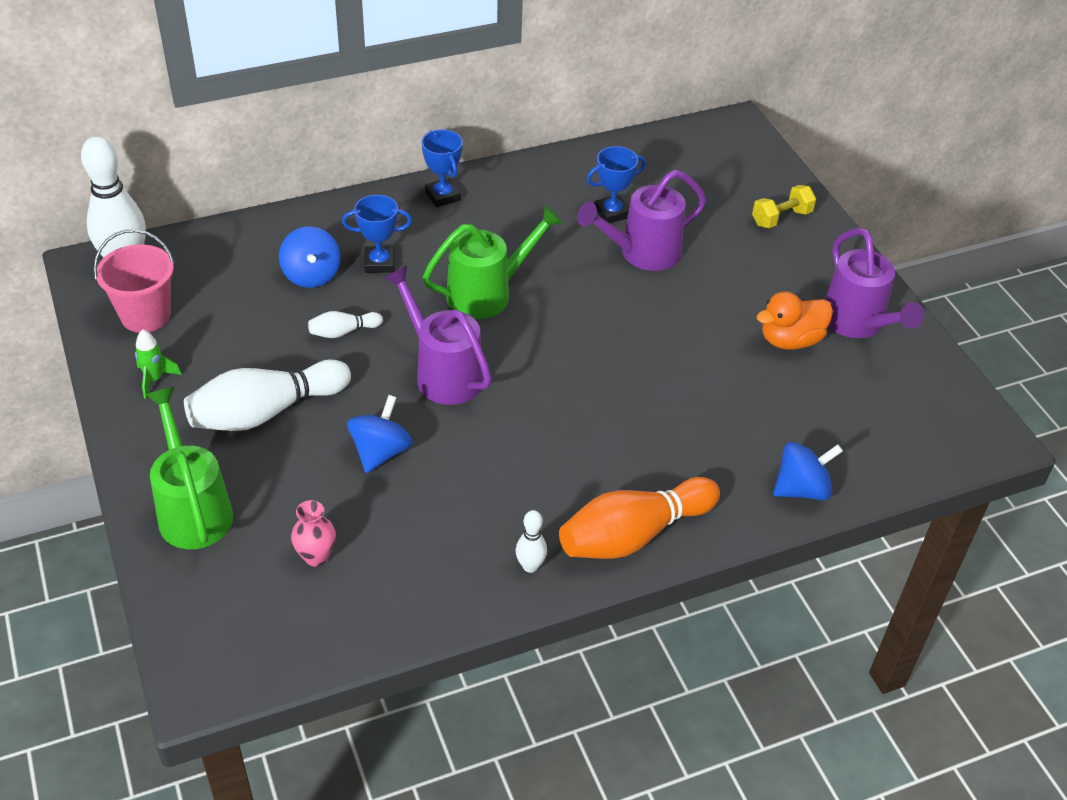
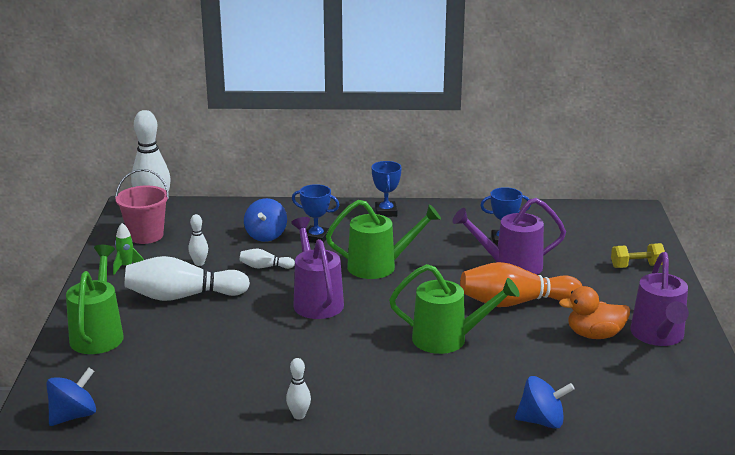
camera: 25 degrees right, 20 degrees down
pink vase [291,500,336,566] -> none
blue spinning top [347,395,413,473] -> blue spinning top moved to [46,367,96,426]
orange bowling pin [559,477,720,559] -> orange bowling pin moved to [460,262,582,307]
none -> white bowling pin [188,214,208,266]
none -> green watering can [389,264,520,354]

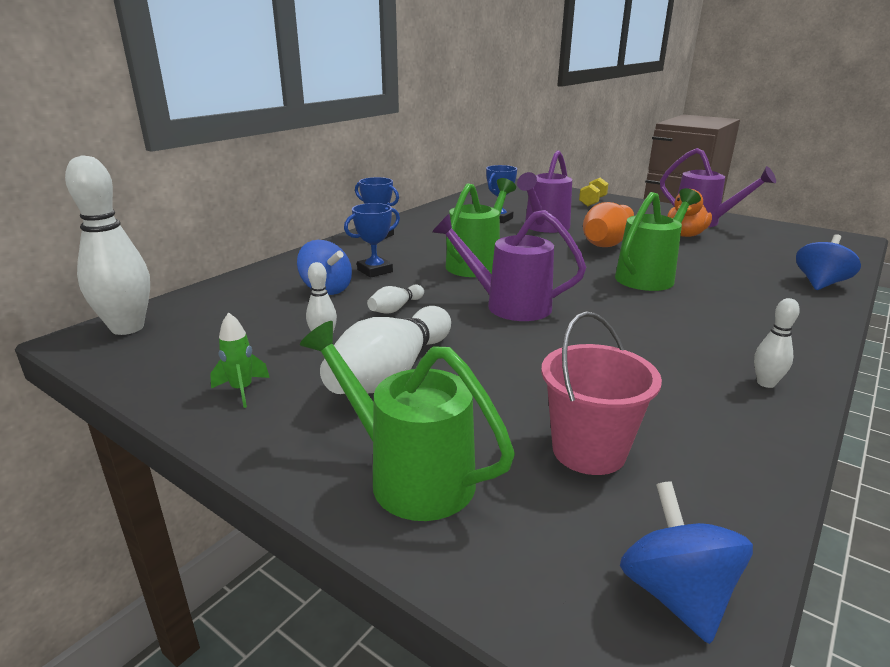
camera: 55 degrees left, 0 degrees up
pink bucket [115,169,169,244] -> pink bucket moved to [541,311,662,475]

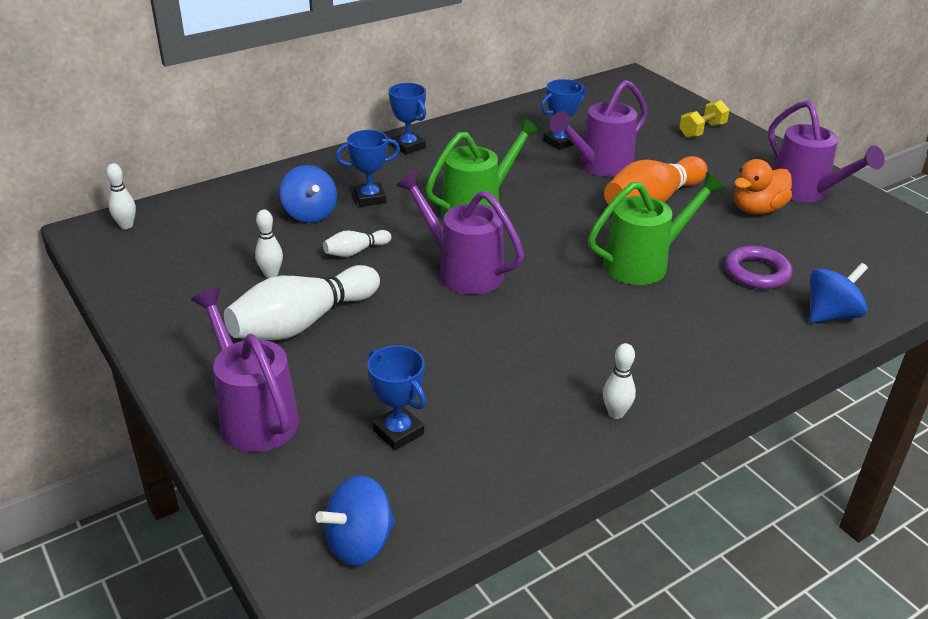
camera: 20 degrees right, 10 degrees up
white bowling pin [65,155,150,335] -> white bowling pin [106,163,136,229], size x0.47
green rocket [210,312,270,408] -> none
green watering can [300,321,515,521] -> purple watering can [191,287,299,452]
pink bucket [541,311,662,475] -> blue trophy [367,345,426,450]
blue spinning top [620,481,753,644] -> blue spinning top turned 135 degrees counterclockwise [316,475,395,566]
none -> purple ring [725,246,792,289]

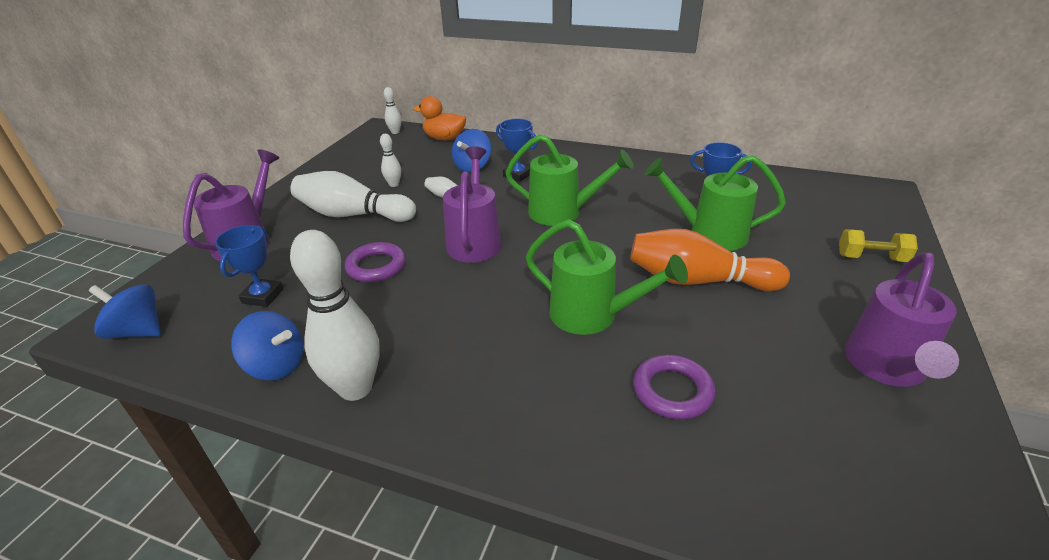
camera: 55 degrees right, 0 degrees up
blue trophy [389,83,426,155] -> none
purple watering can [550,80,648,177] -> green watering can [645,155,786,251]
white bowling pin [603,343,636,419] -> white bowling pin [290,230,380,401], size x2.13
orange duck [734,159,792,215] -> orange duck moved to [413,96,466,140]
blue spinning top [809,263,868,323] -> blue spinning top moved to [231,311,303,380]
none -> purple ring [345,242,406,282]

